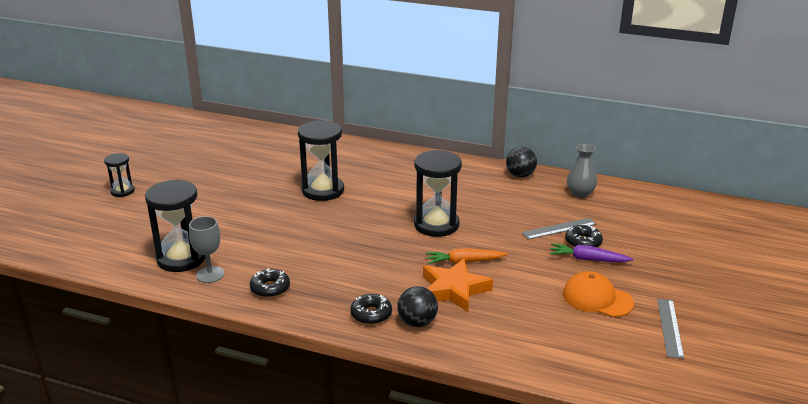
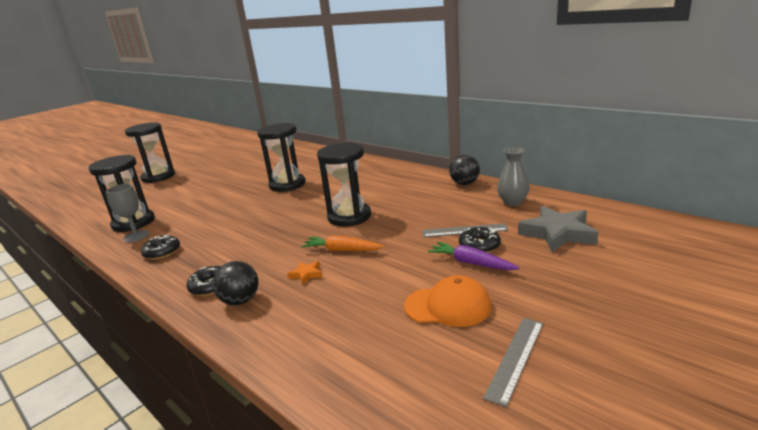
camera: 25 degrees right, 5 degrees down
black hourglass [104,153,135,197] -> black hourglass [125,122,175,183], size x1.82
orange star [423,259,493,312] -> orange star [287,261,323,285], size x0.45
orange cap [563,271,634,317] -> orange cap turned 135 degrees clockwise [404,275,491,327]
none -> grey star [518,206,598,252]

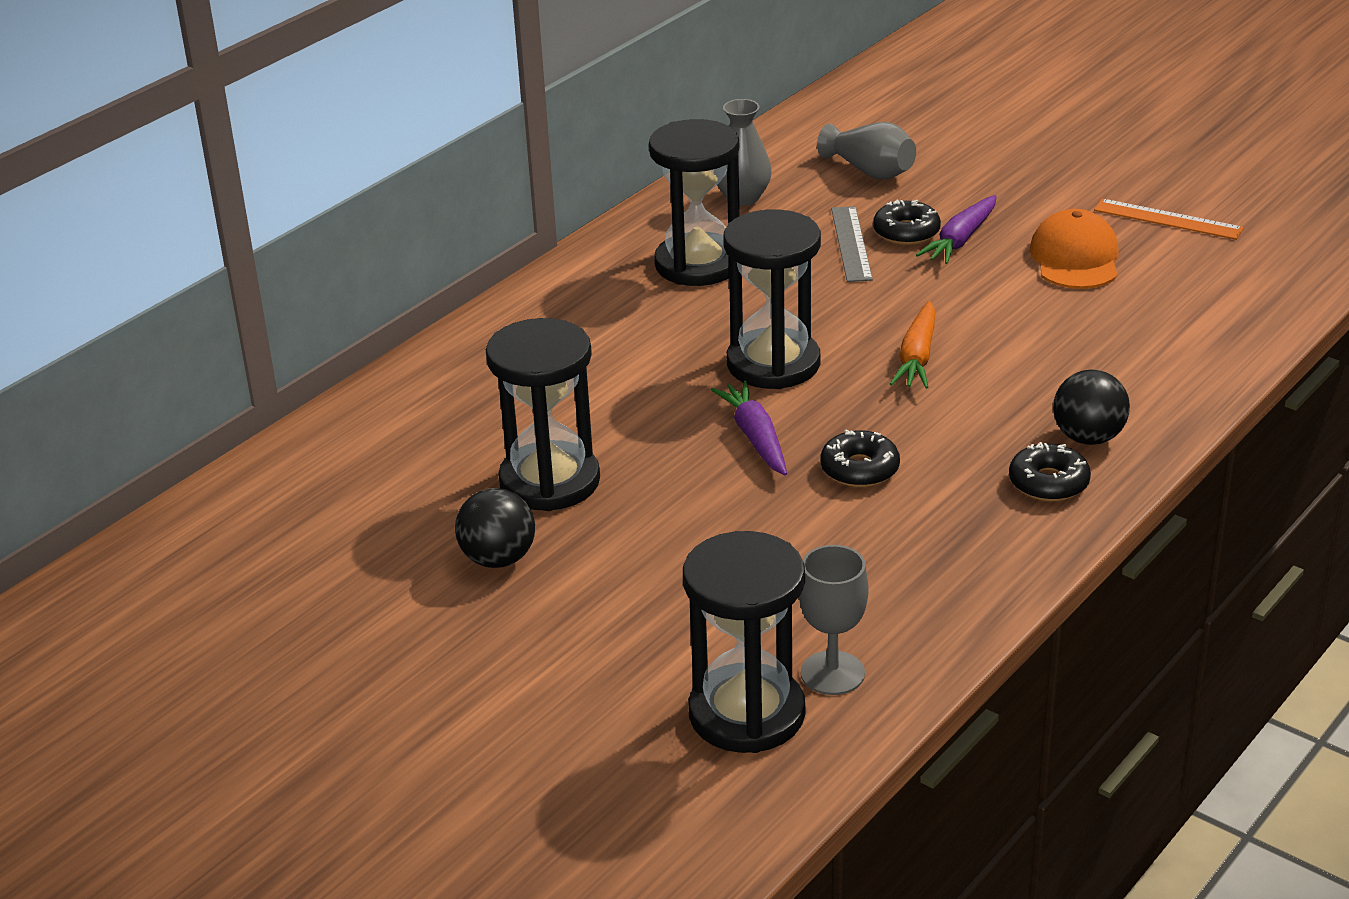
camera: 95 degrees left, 10 degrees up
black hourglass [125,122,175,183] -> black hourglass moved to [649,119,740,286]
black donut [141,234,180,260] -> black donut moved to [821,429,900,487]
orange star [287,261,323,285] -> none
black ball [449,155,480,185] -> black ball moved to [455,488,535,568]
grey ruler [483,318,543,407] -> orange ruler [1094,199,1244,240]
grey star [518,206,598,252] -> grey vase [817,122,916,179]
none -> purple carrot [711,381,787,475]

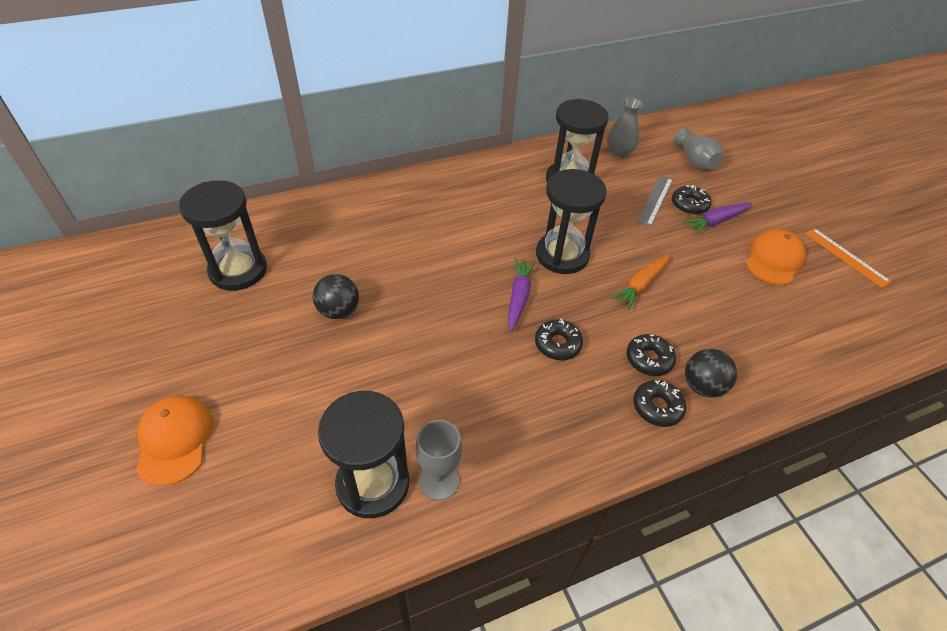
camera: 25 degrees right, 15 degrees up
black hourglass [486,318,600,511] -> black hourglass moved to [179,180,267,291]
none -> orange cap [136,396,213,486]
none -> black donut [626,334,676,376]

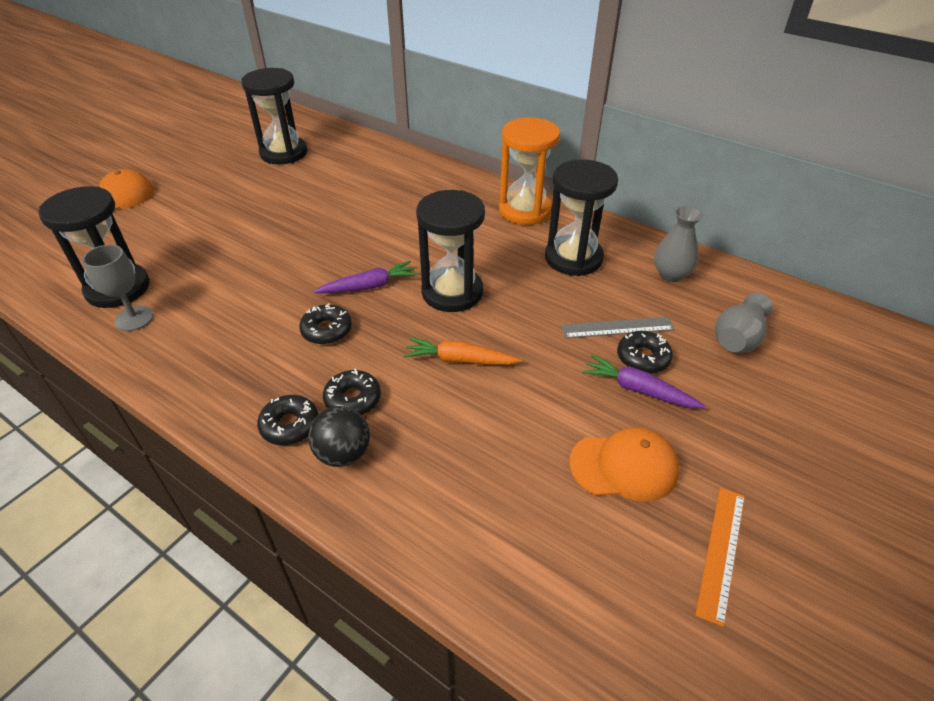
camera: 60 degrees right, 5 degrees down
black ball [313,274,359,319] -> none
none -> orange hourglass [499,117,560,225]

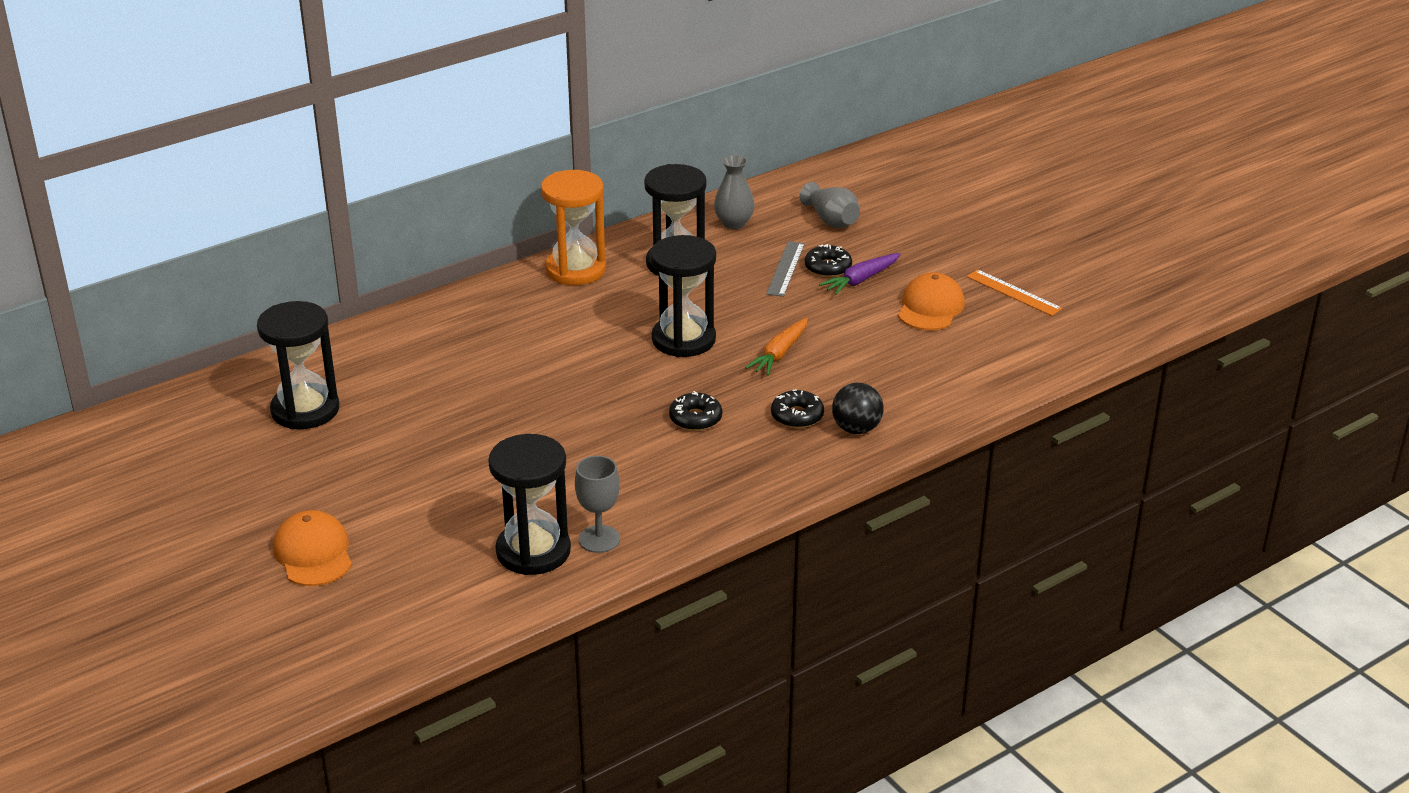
camera: 70 degrees left, 10 degrees down
black donut [257,395,318,445] -> none
purple carrot [314,261,418,293] -> none

